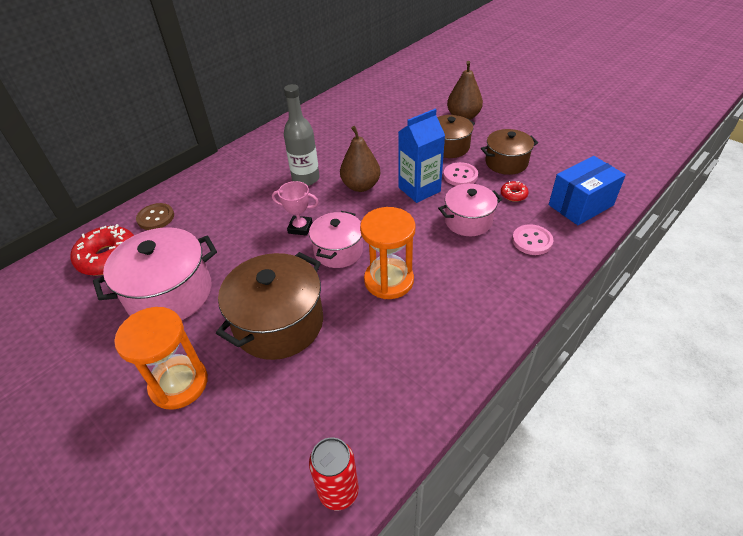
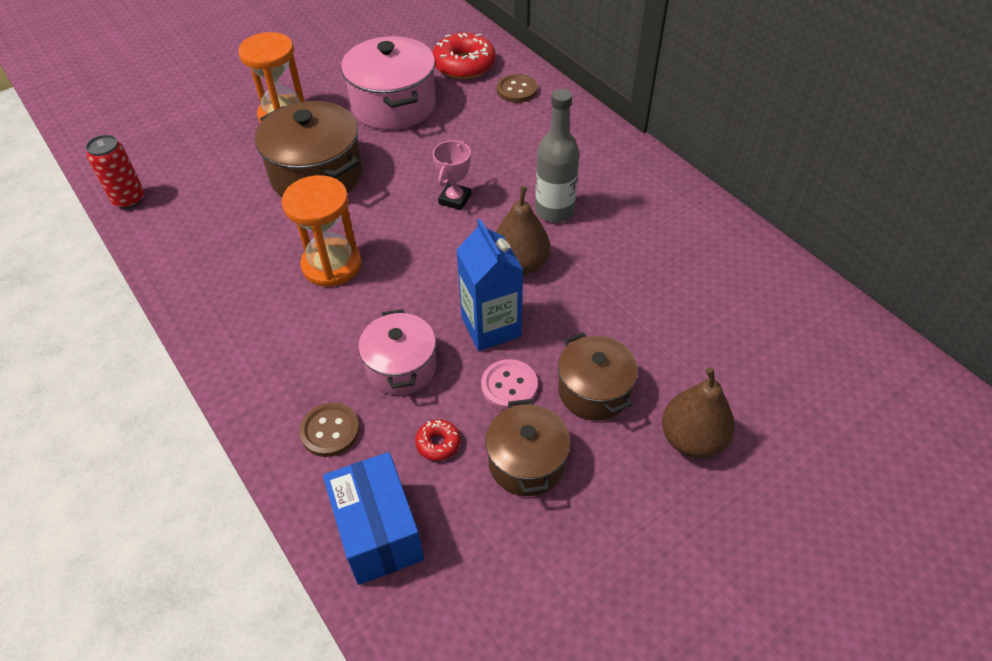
camera: 100 degrees right, 5 degrees up
pink pot [309,211,363,268] -> none
pink button [512,224,553,255] -> brown button [299,402,360,457]

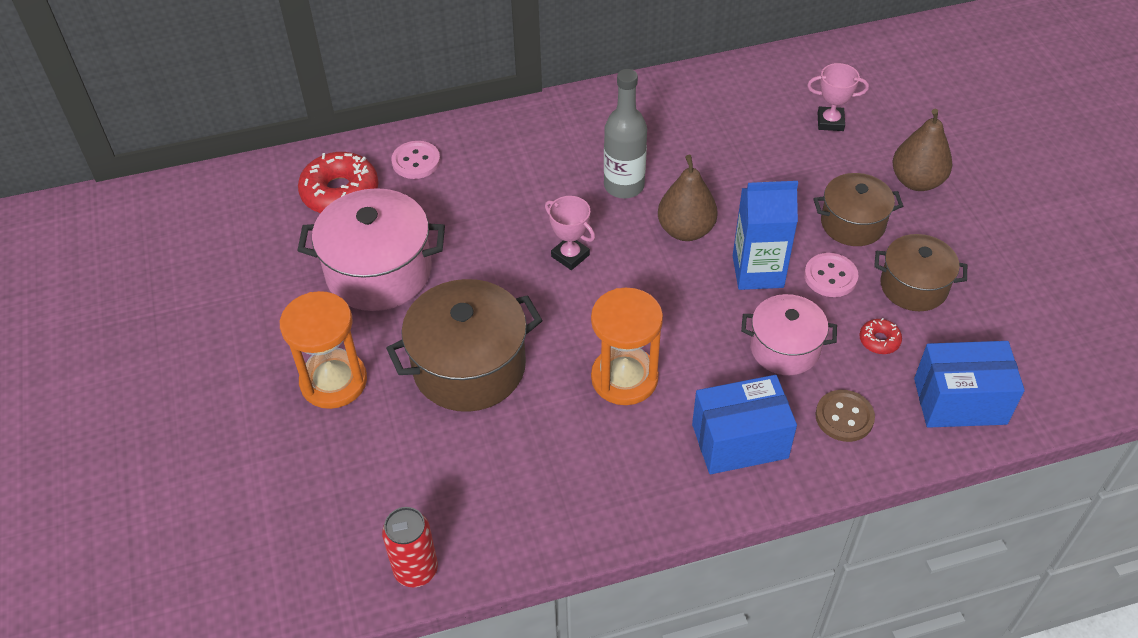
camera: 70 degrees left, 0 degrees up
brown button [497,74,537,103] -> pink button [392,141,440,179]
none -> blue box [692,375,797,474]
none -> pink trophy [807,63,869,131]

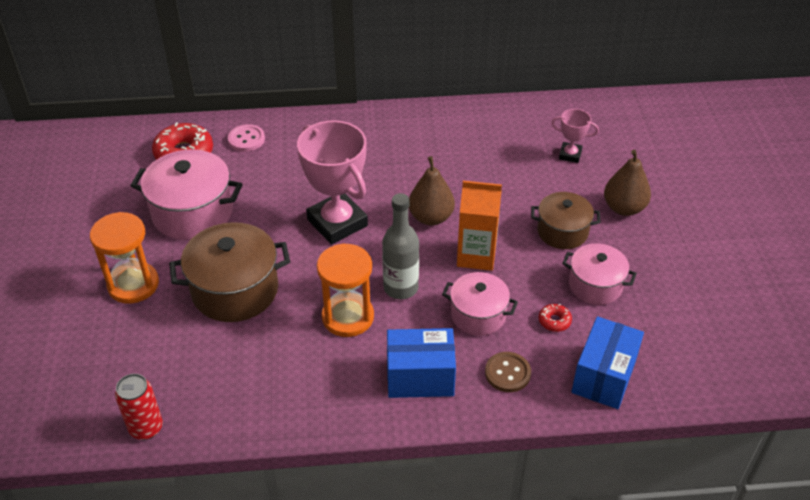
camera: 10 degrees right, 5 degrees down
pink trophy [545,196,595,270] -> pink trophy [297,120,368,244], size x2.07
grey bottle [604,69,647,198] -> grey bottle moved to [382,193,419,299]
blue carton [733,181,798,290] -> orange carton [457,181,502,271]
pink button [804,253,858,297] -> none
brown pot [874,234,967,311] -> pink pot [562,244,637,305]
blue box [914,341,1025,428] -> blue box turned 75 degrees counterclockwise [571,316,644,409]

